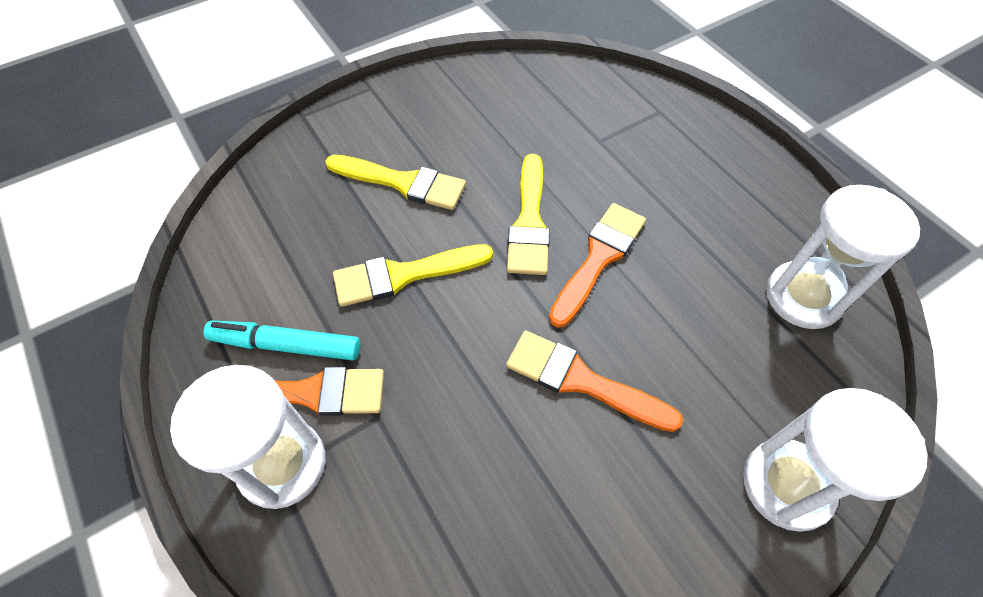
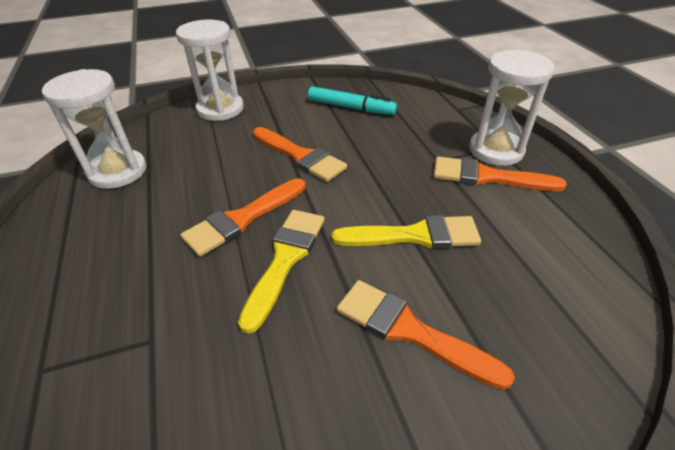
camera: 165 degrees left, 15 degrees down
turquoise marker [203,321,361,361] -> turquoise marker moved to [308,86,397,115]
yellow brush [326,155,466,210] -> orange brush [337,280,515,390]

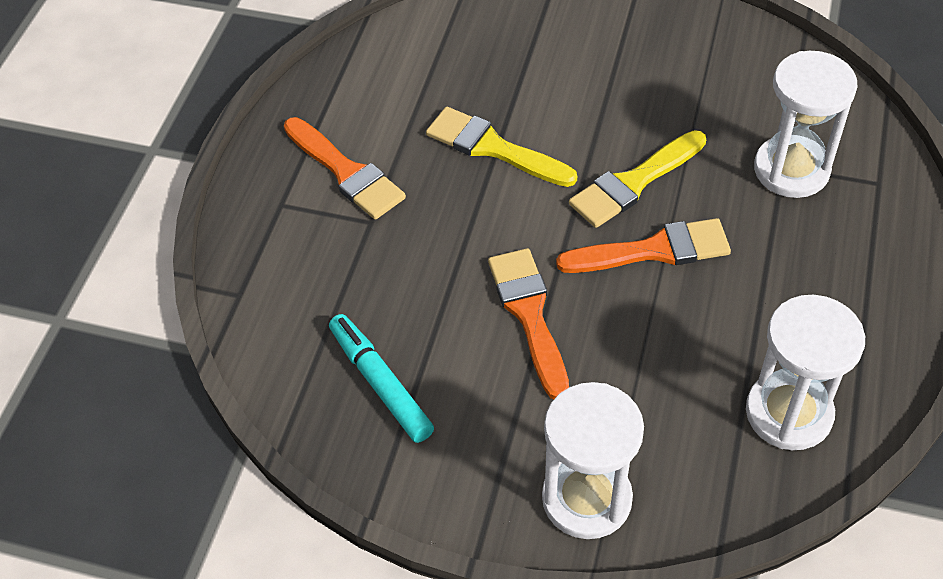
camera: 145 degrees left, 10 degrees up
orange brush [337,280,515,390] -> none
white hourglass [469,50,555,166] -> white hourglass moved to [754,51,858,198]

